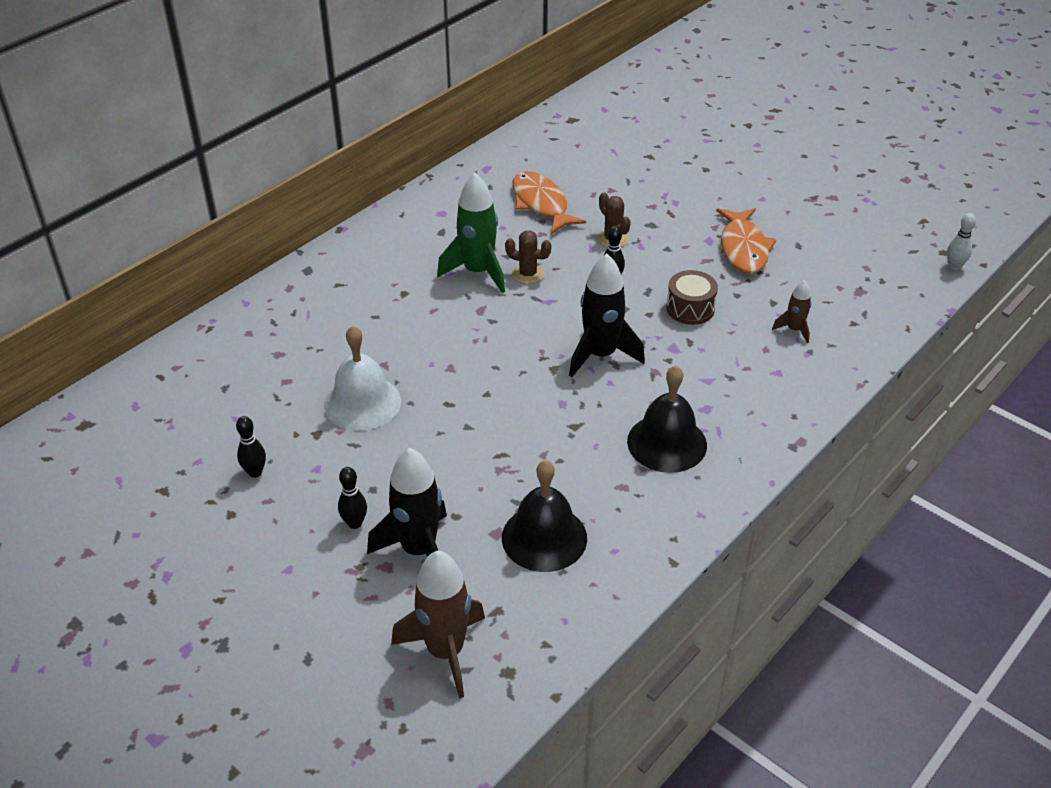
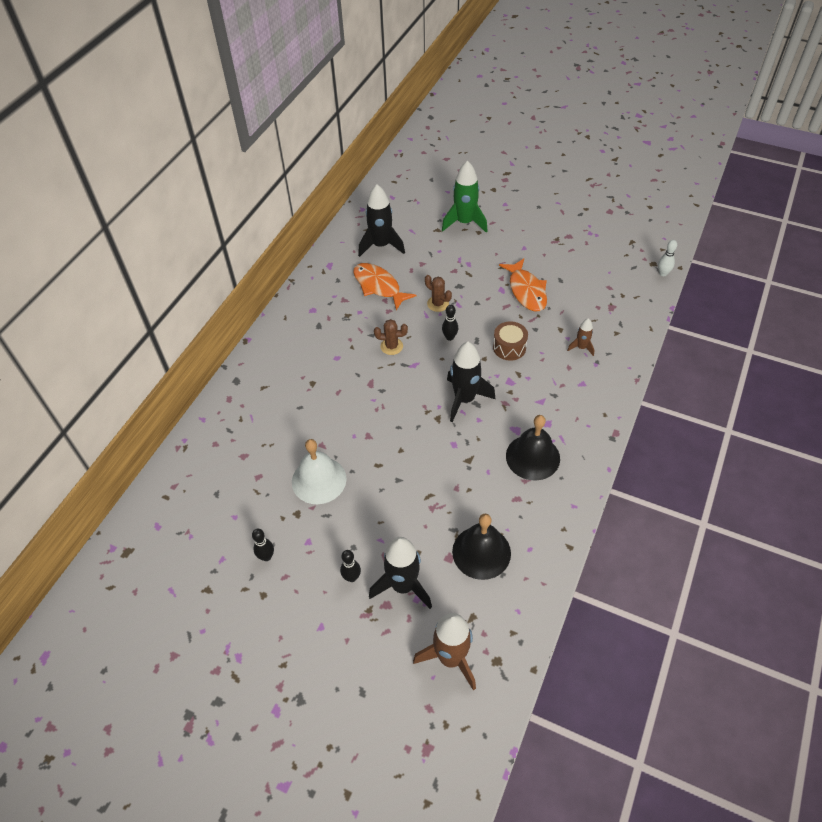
camera: 15 degrees left, 10 degrees up
green rocket [437,173,505,293] -> green rocket moved to [442,161,488,233]
none -> black rocket [358,184,405,257]

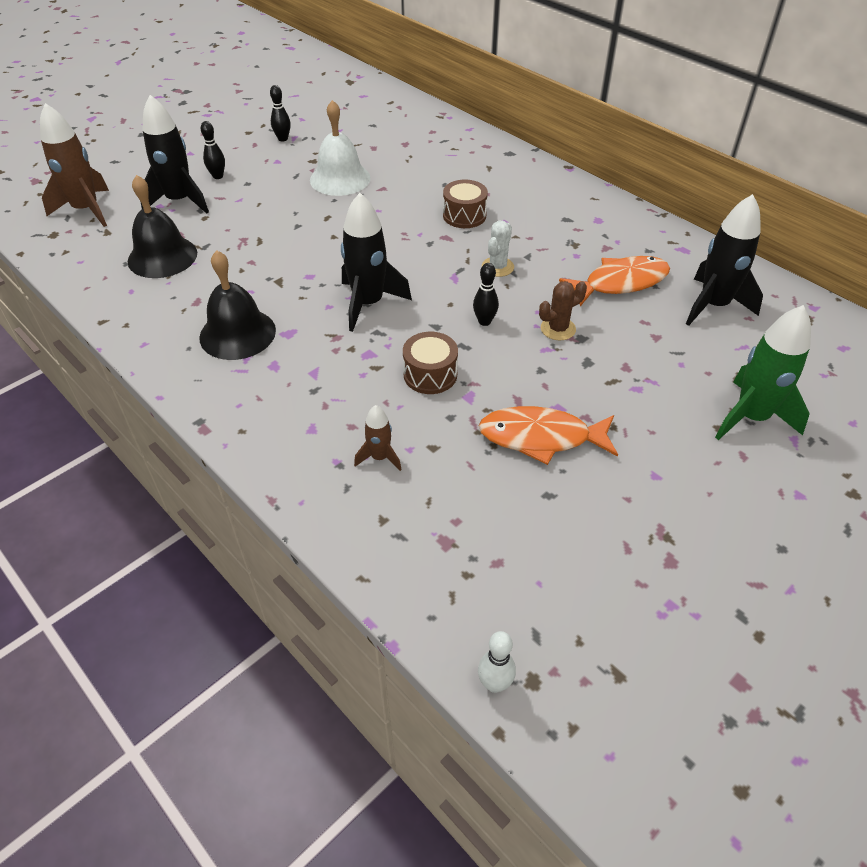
camera: 110 degrees right, 5 degrees down
brown cactus [374,319,408,355] -> white cactus [482,221,514,277]
none -> brown drum [443,180,488,228]

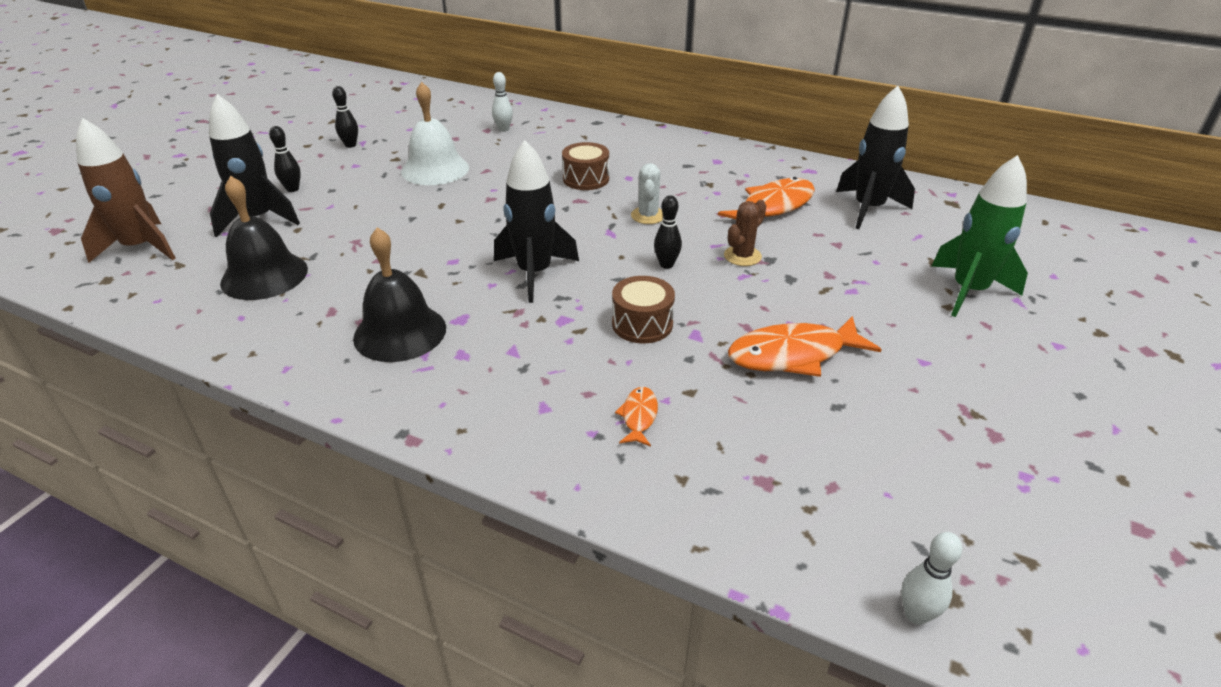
camera: 20 degrees left, 10 degrees down
brown rocket [354,405,402,471] -> orange fish [615,387,658,447]
none -> white bowling pin [492,72,513,132]

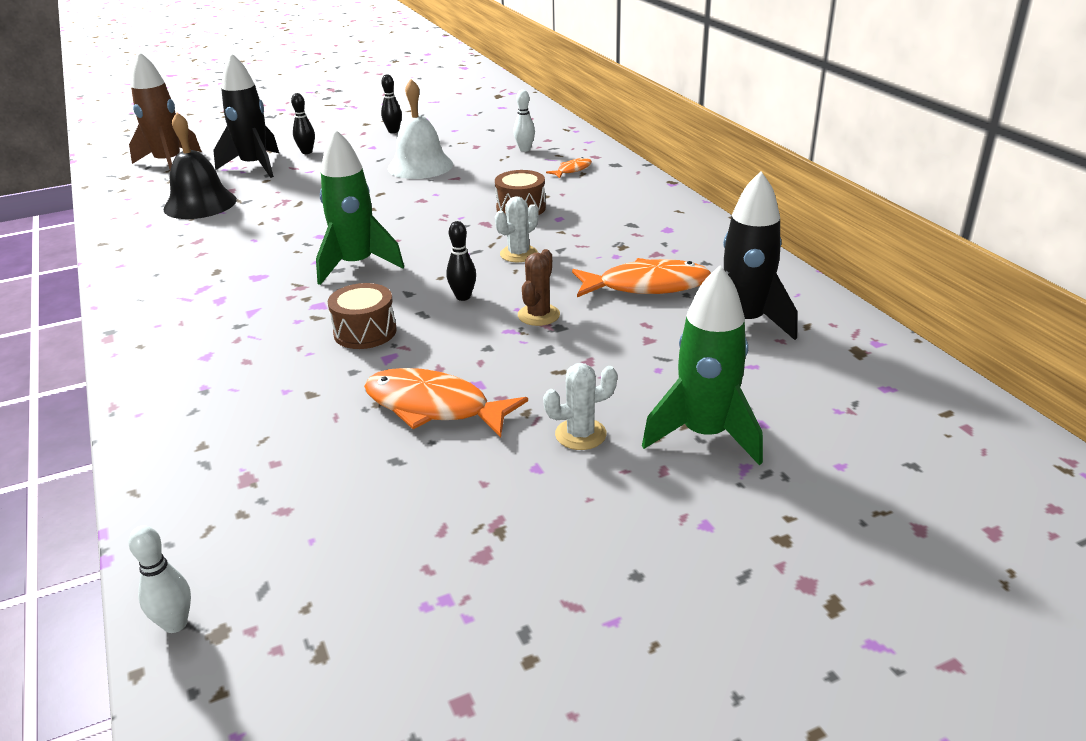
camera: 40 degrees right, 5 degrees down
black bell [353,227,446,362] -> none
black rocket [494,140,579,303] -> green rocket [316,129,404,285]
orange fish [615,387,658,447] -> orange fish moved to [546,157,592,178]
brown cactus [724,200,766,266] -> brown cactus turned 60 degrees counterclockwise [518,249,560,326]
none -> white cactus [543,363,617,450]

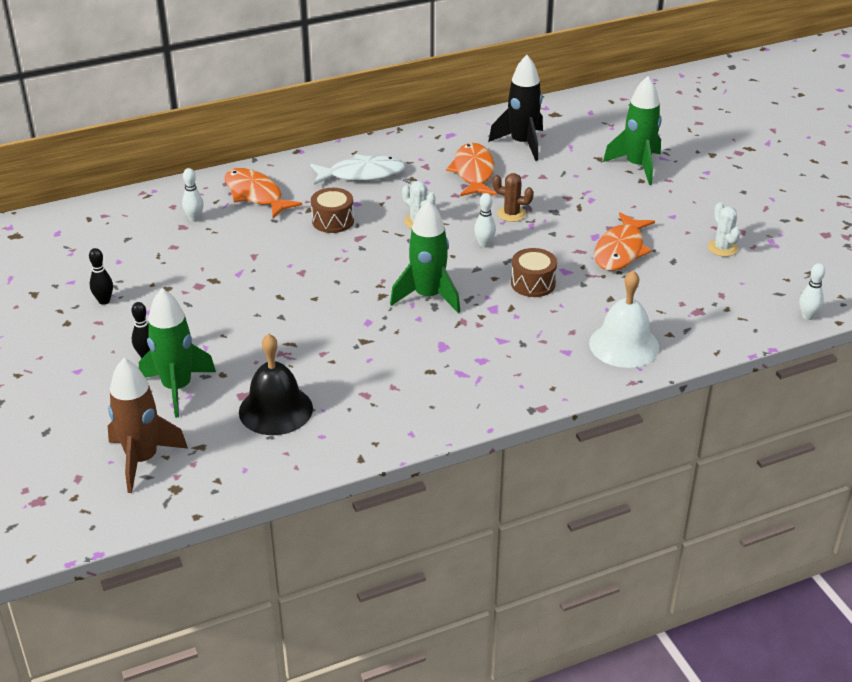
camera: 90 degrees left, 5 degrees up
black rocket [213,53,279,178] -> green rocket [139,288,216,418]
white bell [388,79,453,179] -> white bell moved to [589,270,659,368]
black bowling pin [447,221,476,301] -> white bowling pin [474,193,496,248]
white cactus [543,363,617,450] -> white cactus moved to [708,202,740,257]
orange fish [546,157,592,178] -> orange fish [224,168,302,218], size x2.06
none -> white fish [310,154,405,185]

